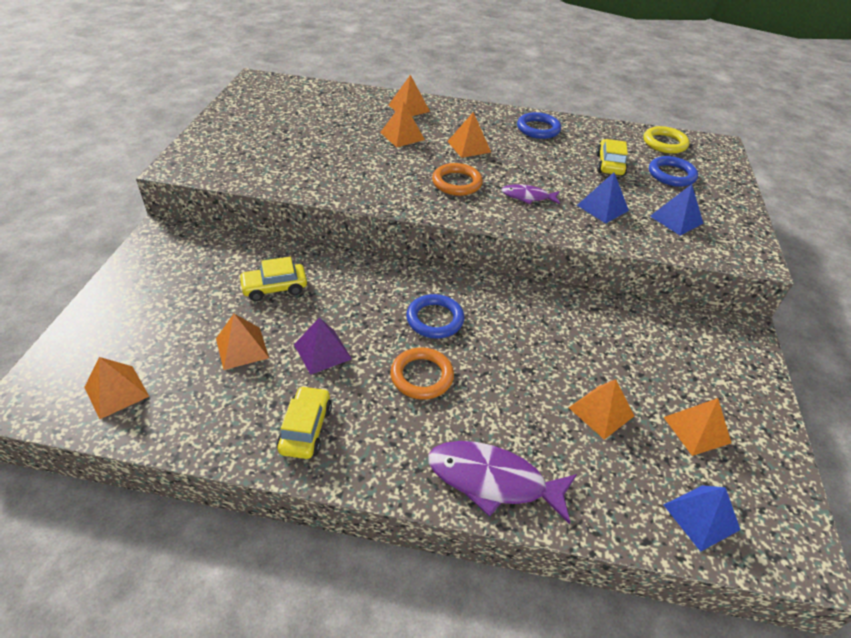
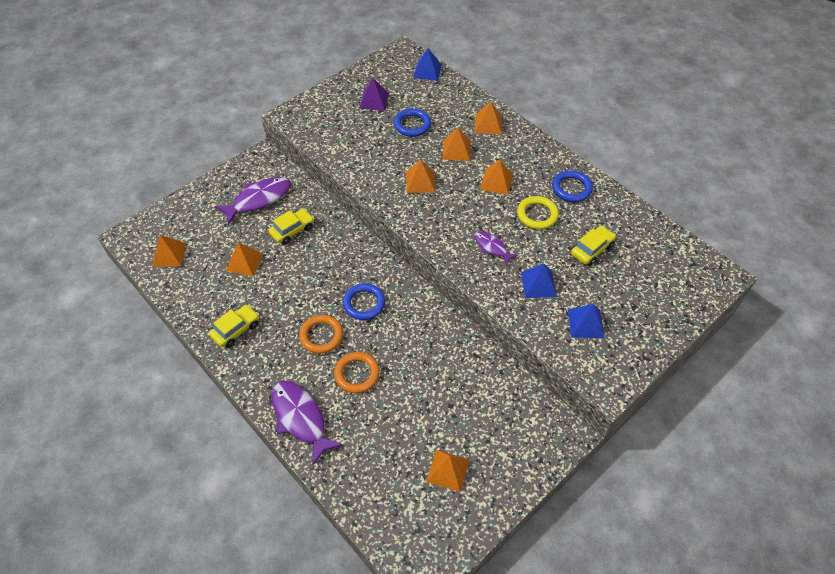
camera: 40 degrees right, 10 degrees up
yellow car [239,257,307,301] -> yellow car turned 120 degrees clockwise [268,209,314,245]
purple pyramid [294,317,352,375] -> purple pyramid moved to [359,78,389,111]
orange ring [432,163,483,196] -> orange ring moved to [334,352,380,393]
orange pyramid [569,379,634,440] -> orange pyramid moved to [406,160,435,193]
yellow ring [644,126,689,154] -> yellow ring moved to [517,196,559,229]
blue ring [649,156,698,187] -> blue ring moved to [394,109,431,137]
blue pyramid [664,485,740,552] -> blue pyramid moved to [413,48,442,81]
none -> purple fish [214,177,291,225]

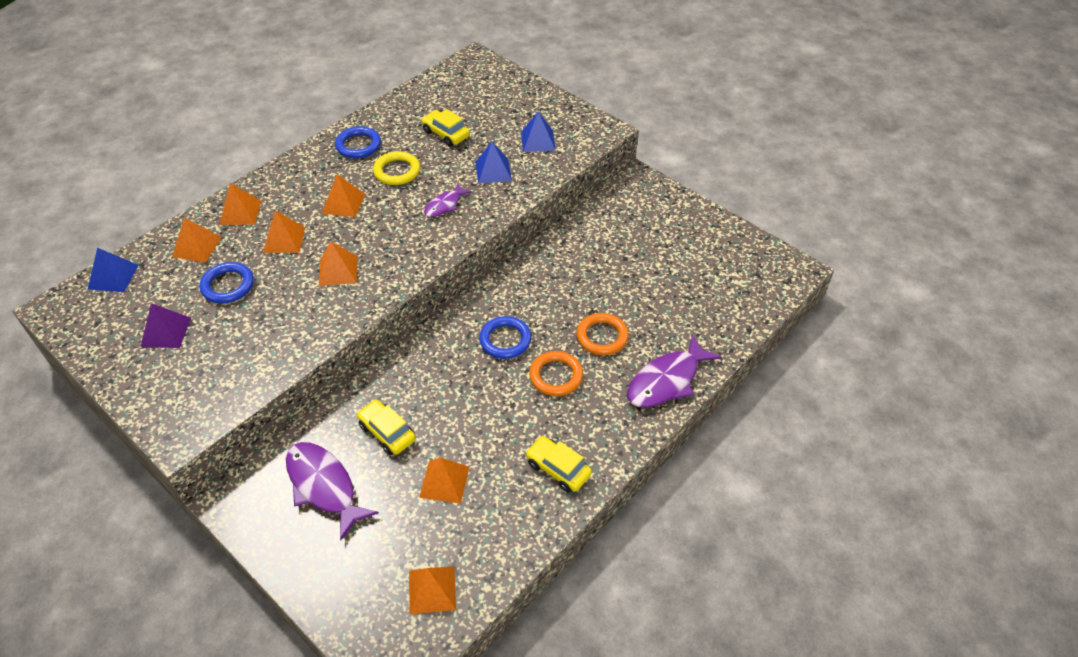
camera: 95 degrees left, 5 degrees down
orange pyramid [426,450,470,492] -> orange pyramid moved to [172,217,222,263]

